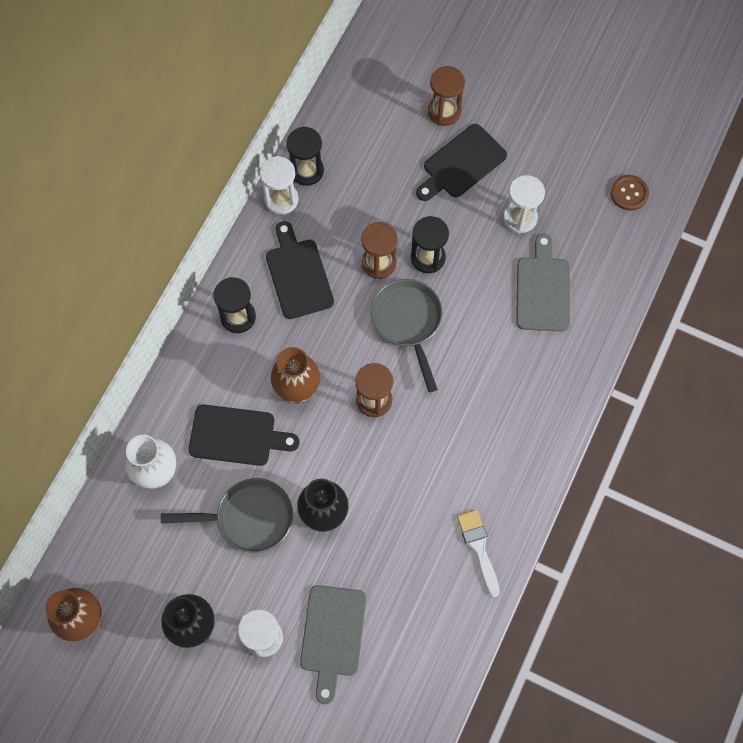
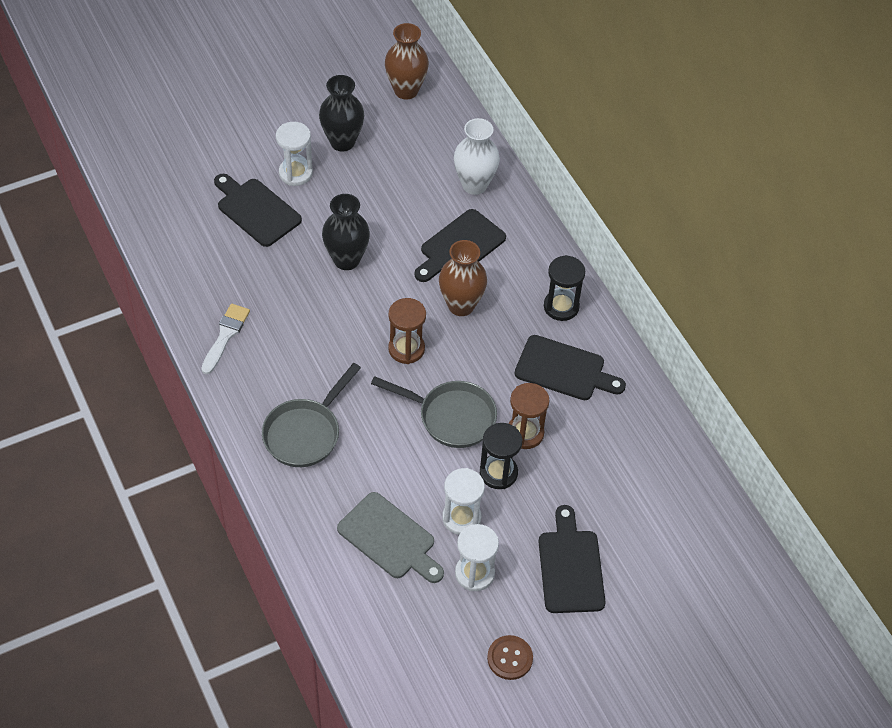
camera: 125 degrees right, 15 degrees down
grey pan [161,478,293,553] -> grey pan moved to [262,363,361,467]
white hourglass [259,156,298,215] -> white hourglass moved to [442,468,485,535]
black hourglass [286,126,324,186] -> none
grey cutting board [300,585,366,704] -> black cutting board [214,174,302,247]
brown hourglass [428,66,465,126] -> none
white brush [457,510,500,597] -> white brush turned 90 degrees counterclockwise [201,304,250,375]
brown button [611,175,649,211] -> brown button moved to [487,635,533,680]

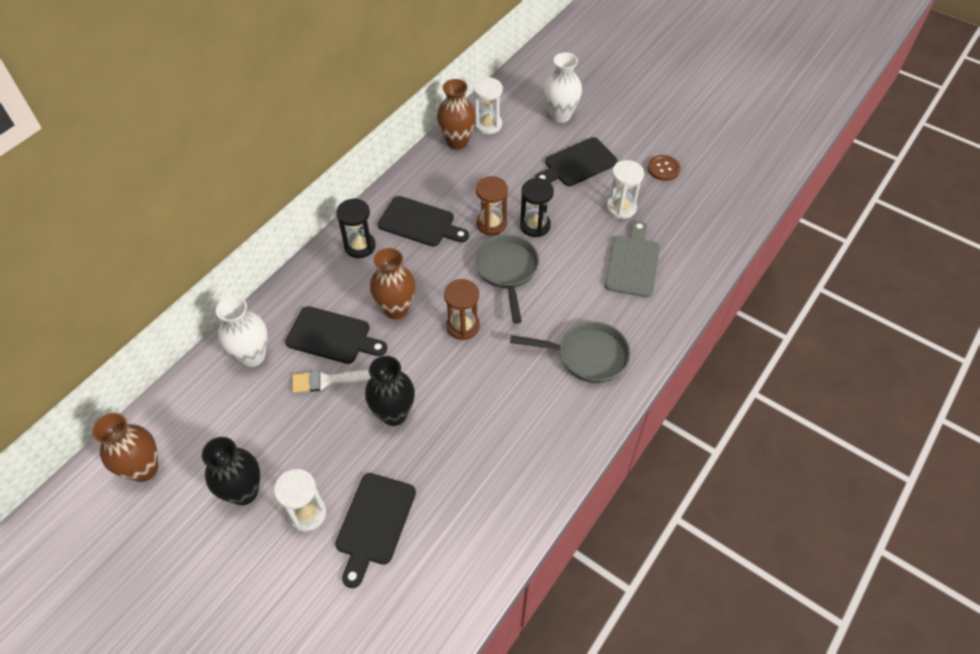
camera: 115 degrees left, 0 degrees up
white brush [201,304,250,375] -> white brush moved to [292,370,371,393]
white hourglass [442,468,485,535] -> white hourglass moved to [473,77,503,134]
black cutting board [514,335,626,400] -> black cutting board turned 120 degrees clockwise [378,196,469,247]
none -> brown vase [437,79,476,150]
none -> white vase [544,53,582,123]

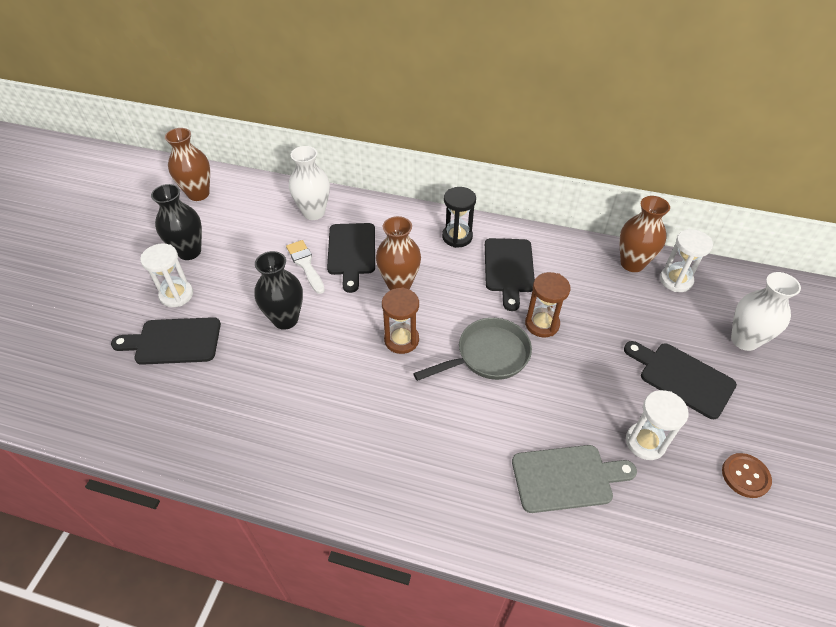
camera: 70 degrees right, 5 degrees down
grey pan [510,322,630,383] -> none
black hourglass [520,178,554,237] -> none

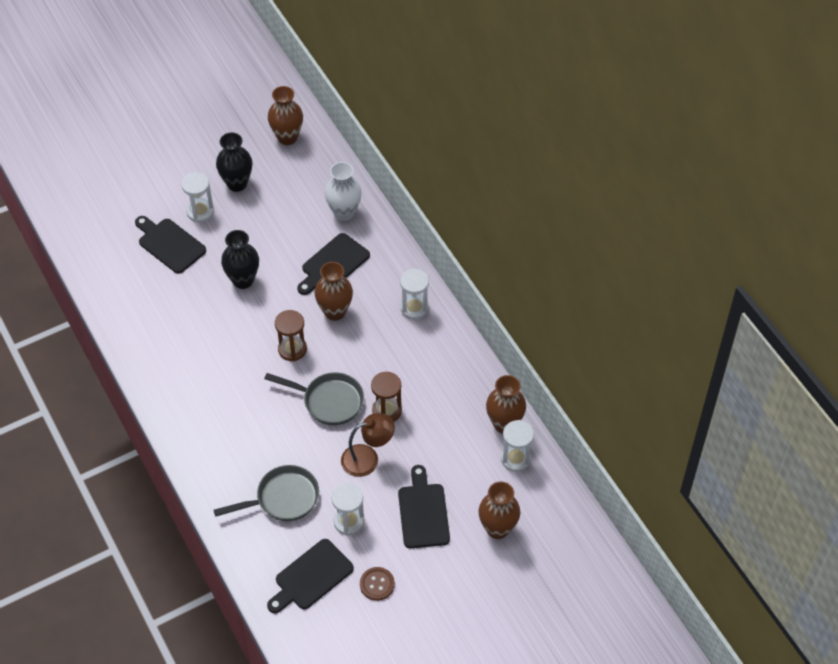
camera: 45 degrees right, 5 degrees up
white brush [286,240,325,294] -> none
black hourglass [442,187,476,248] -> white hourglass [400,268,429,320]
black cutting board [485,238,535,311] -> black cutting board moved to [267,539,354,613]
grey cutting board [512,445,637,513] -> grey pan [214,465,319,521]
white vase [731,272,801,351] -> brown vase [478,481,520,539]
none -> brown lamp [341,413,395,477]

